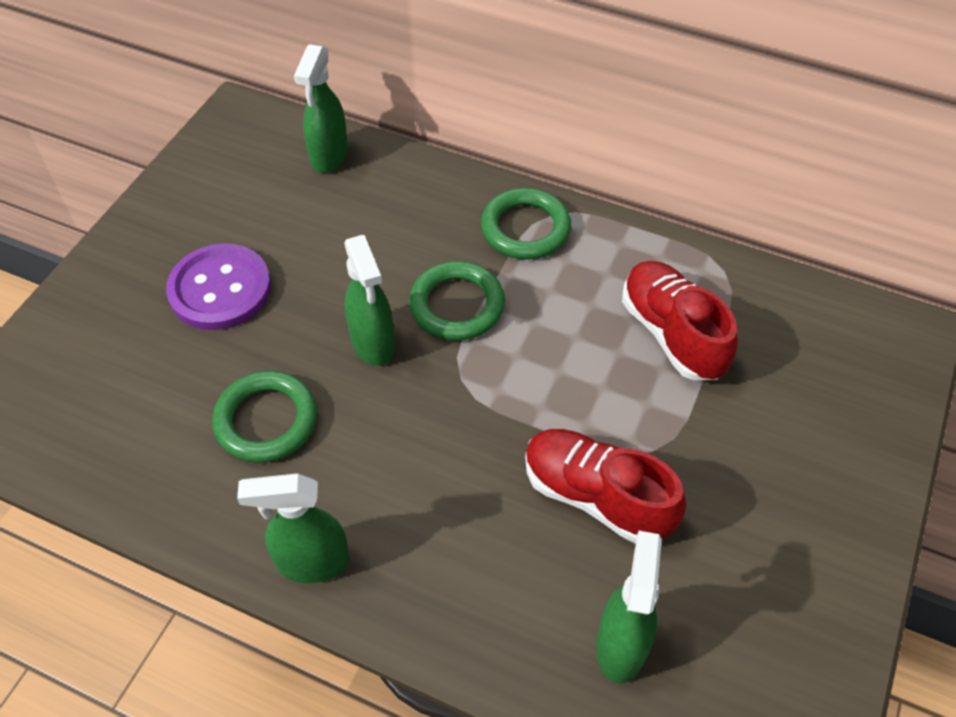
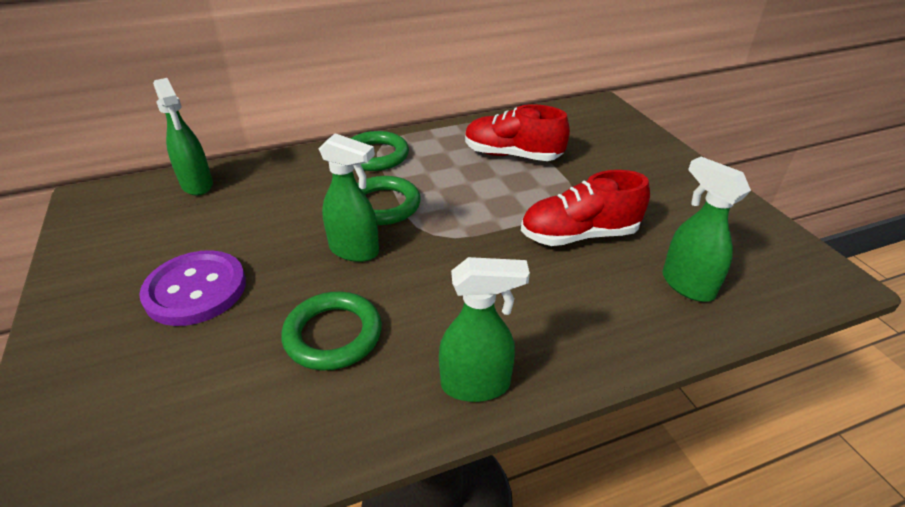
camera: 45 degrees left, 15 degrees down
green spray bottle [237,473,350,583] -> green spray bottle turned 135 degrees counterclockwise [439,257,530,402]

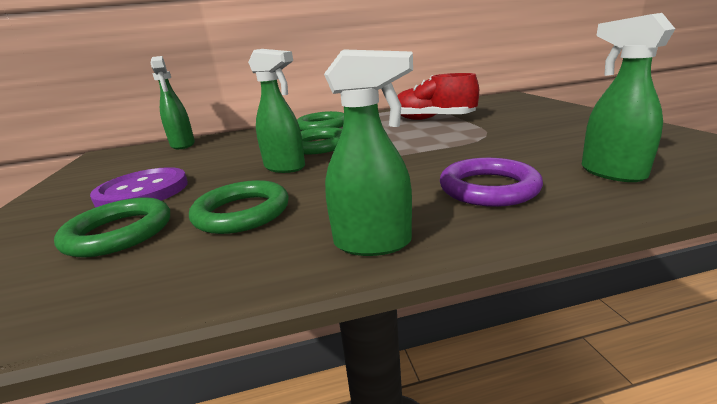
camera: 10 degrees right, 15 degrees down
red shoe [521,170,650,246] -> none
none -> green ring [54,197,170,257]
none -> purple ring [440,158,543,207]

